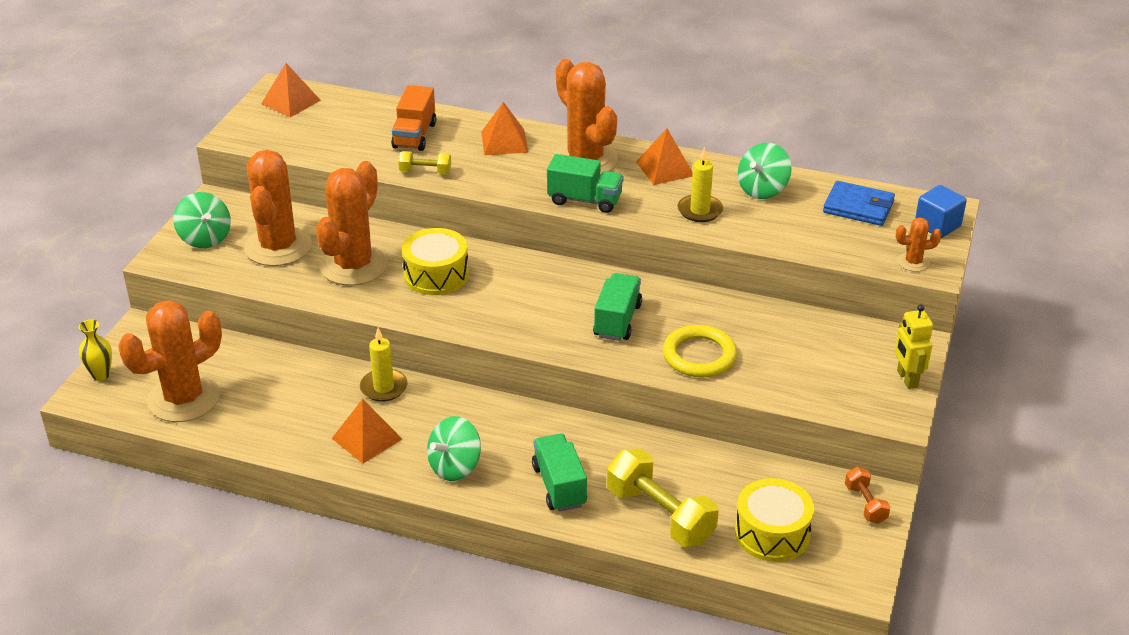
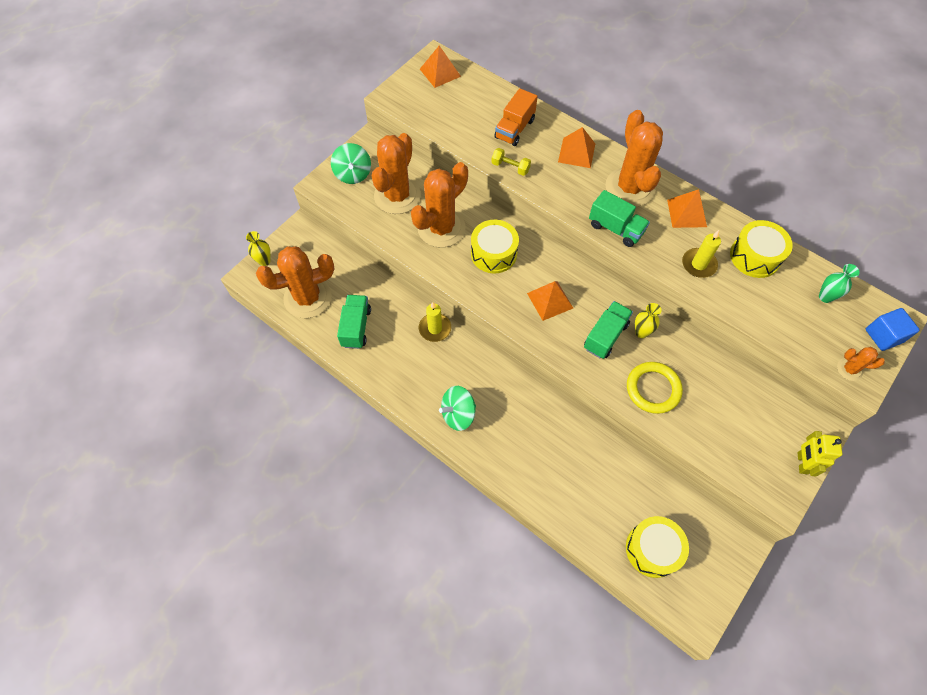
camera: 20 degrees right, 25 degrees up
orange pyramid [332,399,402,464] -> orange pyramid moved to [527,281,573,321]
green truck [532,434,587,512] -> green truck moved to [337,295,371,349]
yellow dumbbell [607,449,719,547] -> none
green spinning top [738,143,792,199] -> yellow drum [730,220,793,278]
blue wallet [823,181,895,226] -> green vase [819,264,860,303]
orange dumbbell [845,467,890,524] -> none
none -> yellow vase [635,303,662,338]

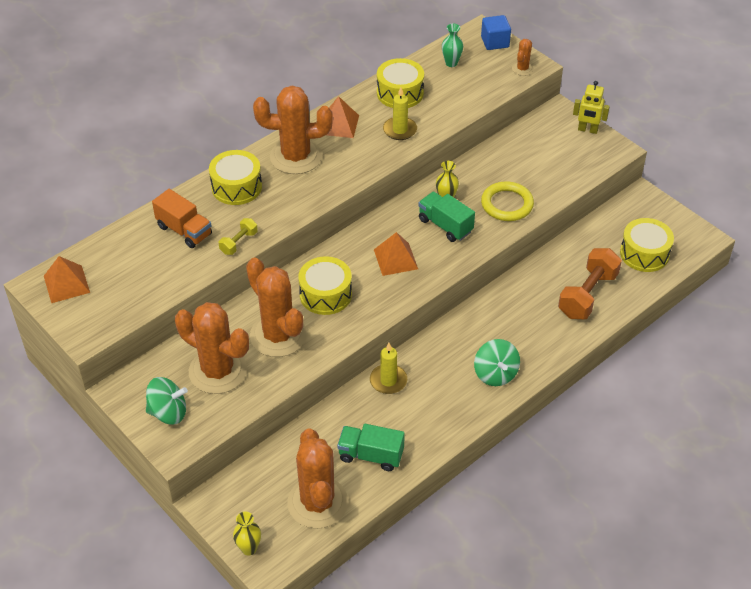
camera: 80 degrees left, 15 degrees down
orange pyramid [558,127,595,168] -> yellow drum [209,150,262,205]
green truck [589,190,650,247] -> none
none -> orange dumbbell [558,248,622,319]

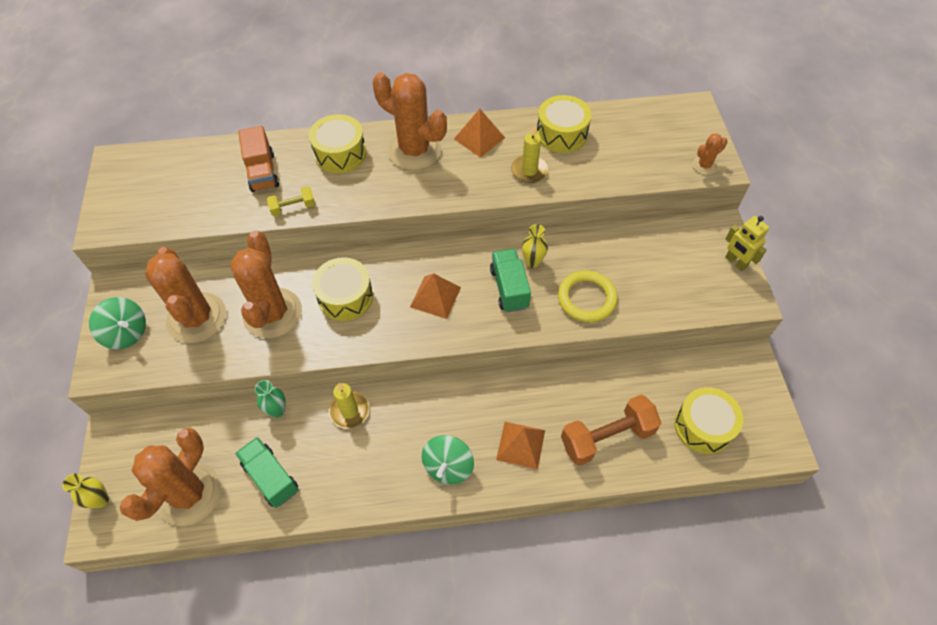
camera: 35 degrees right, 10 degrees up
orange pyramid [44,256,90,303] -> orange pyramid moved to [496,422,545,469]
green vase [442,24,463,67] -> green vase moved to [255,380,286,418]
blue cube [481,15,511,50] -> none

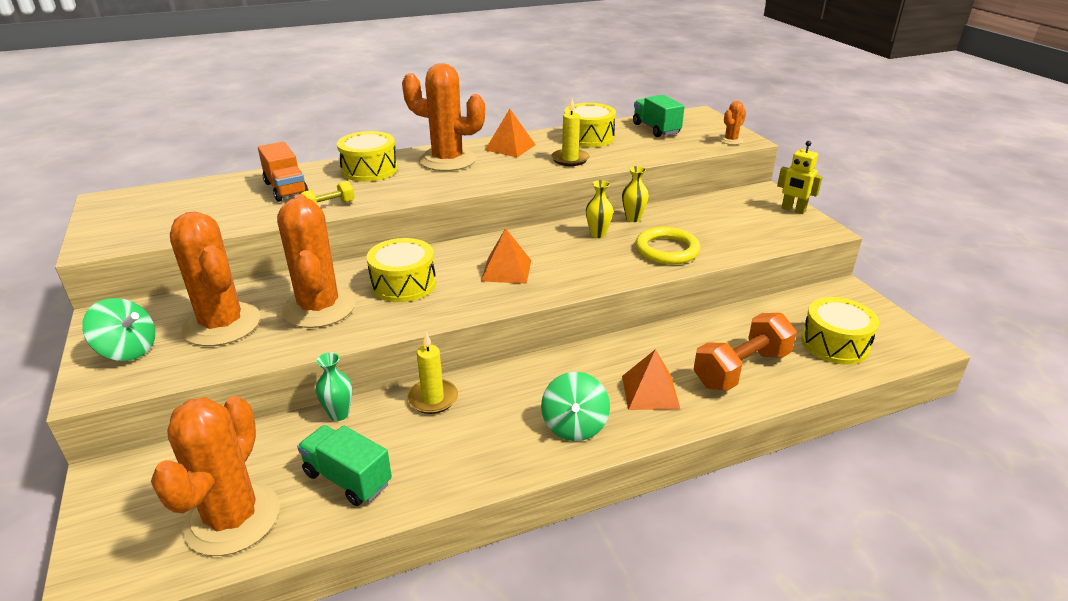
camera: 15 degrees left, 25 degrees down
yellow vase [62,473,109,508] -> yellow vase moved to [622,166,649,222]
green truck [490,249,531,312] -> green truck moved to [633,95,685,137]

